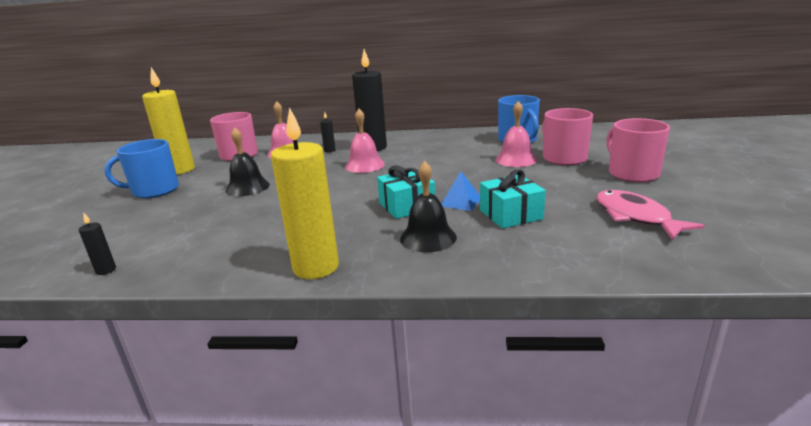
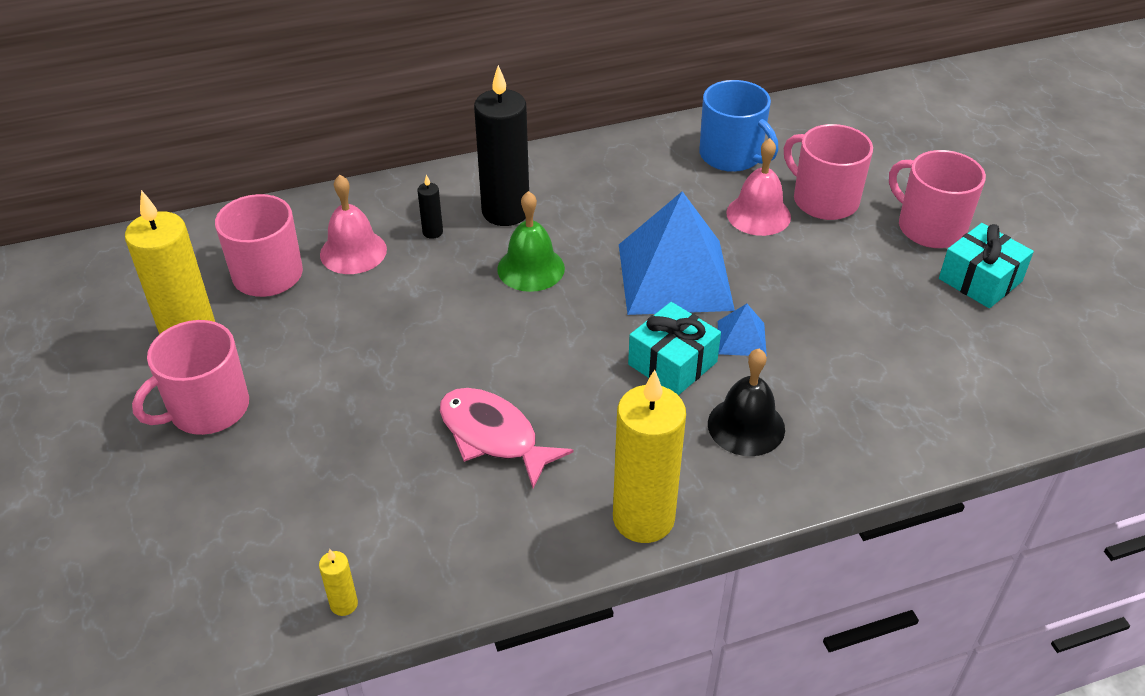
camera: 25 degrees left, 20 degrees up
black candle [78,213,116,275] -> yellow candle [319,549,358,616]
blue mug [104,139,179,198] -> pink mug [132,320,249,435]
black bell [226,127,270,196] -> none
pink bell [345,109,385,173] -> green bell [497,191,565,292]
turquoise gift [480,169,546,229] -> turquoise gift moved to [939,223,1034,308]
pink fish [596,190,705,240] -> pink fish moved to [439,388,574,488]
none -> blue pyramid [619,191,735,315]

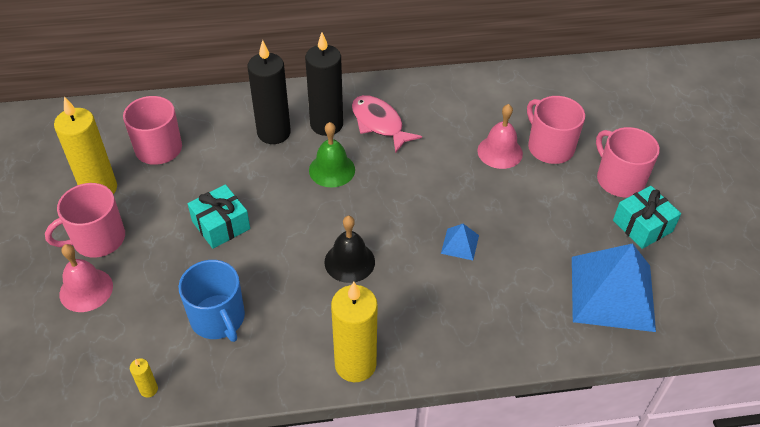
camera: 10 degrees right, 5 degrees up
pink bell [320,175,387,274] -> pink bell moved to [59,244,113,312]
black candle [417,175,443,239] -> black candle [247,40,291,144], size x2.39
pink fish [439,388,574,488] -> pink fish moved to [352,95,422,153]
blue pyramid [619,191,735,315] -> blue pyramid moved to [572,243,656,332]
turquoise gift [628,302,721,395] -> turquoise gift moved to [188,184,250,249]
blue mug [699,80,778,172] -> blue mug moved to [178,260,245,342]
black bell [708,349,785,456] -> black bell moved to [324,216,375,283]

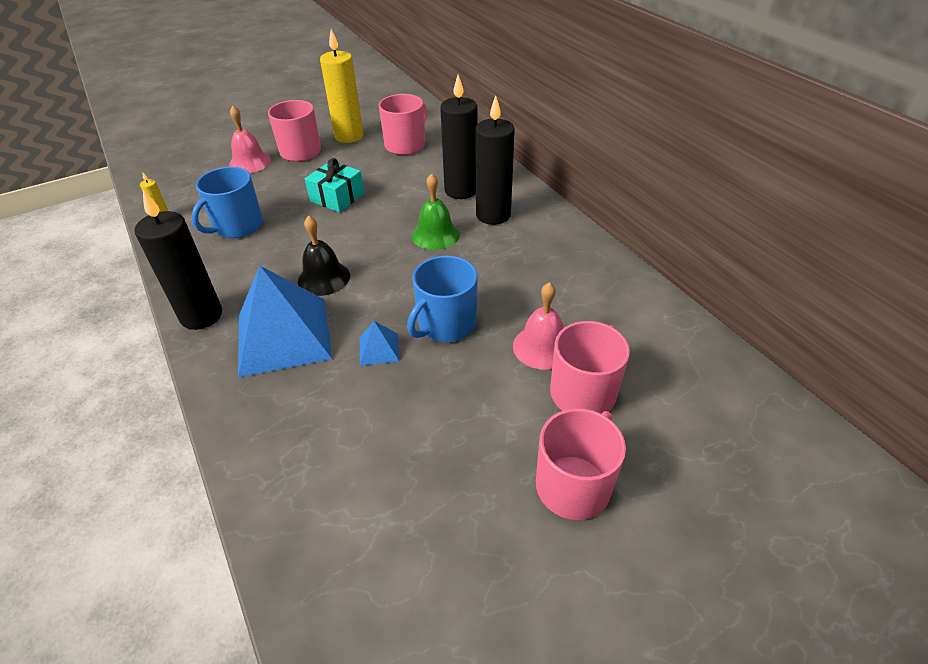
camera: 70 degrees right, 5 degrees down
yellow candle [331,282,378,382] -> black candle [134,190,222,330]
pink fish [352,95,422,153] -> none
blue pyramid [572,243,656,332] -> blue pyramid moved to [238,266,332,378]
turquoise gift [613,186,681,249] -> none
none -> blue mug [407,256,478,342]

